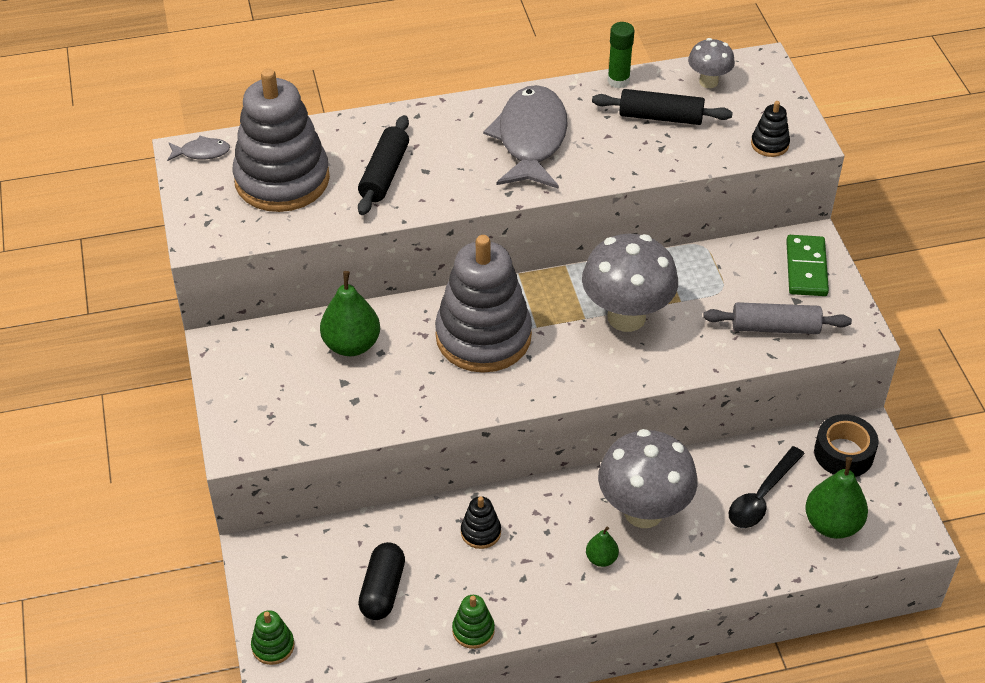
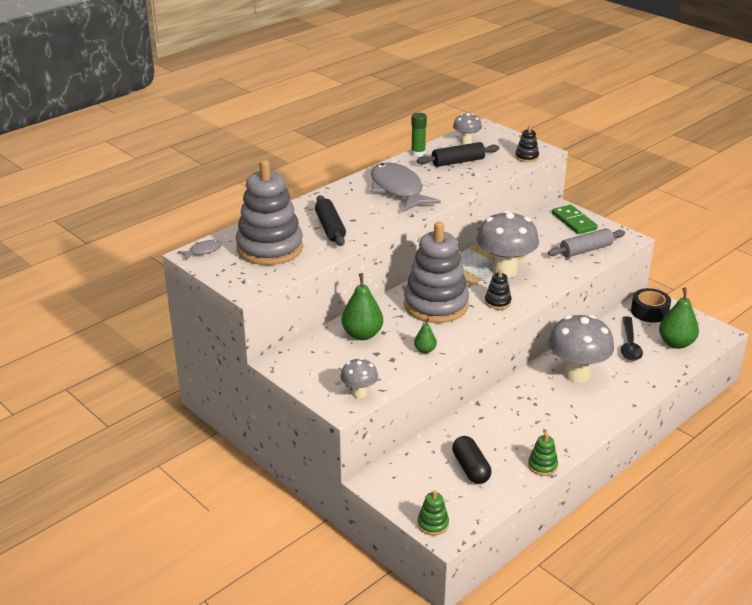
camera: 30 degrees left, 15 degrees down
black stacking toy [461,496,501,549] -> black stacking toy moved to [485,269,512,310]
green pear [586,527,619,567] -> green pear moved to [414,318,437,353]
none -> grey mushroom [340,358,378,398]

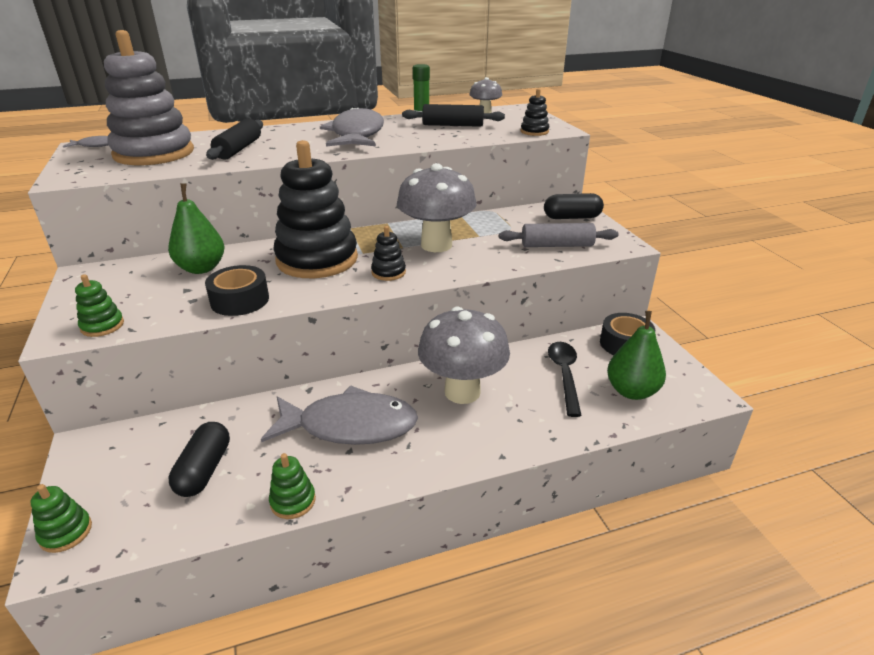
camera: 25 degrees right, 0 degrees up
grey mushroom [340,358,378,398] -> green stacking toy [75,274,124,337]
grey stacking toy [404,222,469,323] -> black stacking toy [273,140,358,278]
green pear [414,318,437,353] -> black tape [205,265,269,316]
green domino [552,205,598,234] -> black capsule [544,193,604,219]
black spoon [621,316,643,361] -> black spoon turned 150 degrees clockwise [548,342,582,417]
none -> grey fish [261,385,418,445]

